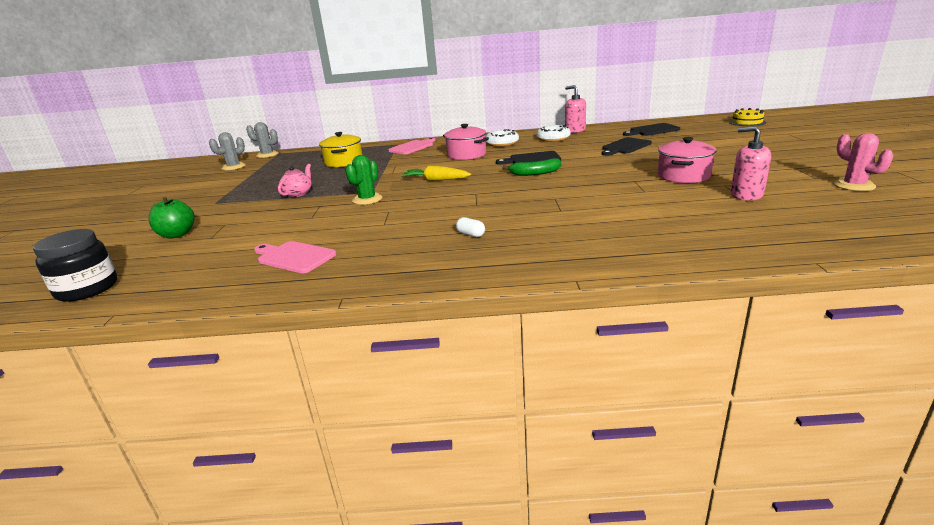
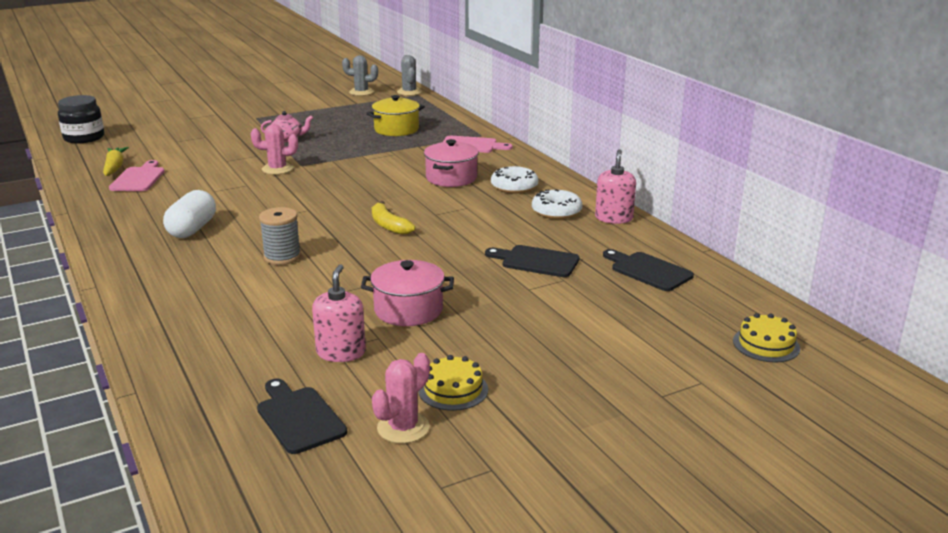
camera: 60 degrees right, 0 degrees up
green apple [149,197,195,238] -> none
green cactus [345,155,382,205] -> pink cactus [251,124,298,175]
yellow carrot [401,166,471,181] -> yellow carrot moved to [103,147,129,176]
white capsule [456,217,485,237] -> white capsule [163,190,216,238], size x2.13
black cutting board [496,151,561,165] -> black cutting board moved to [257,379,347,454]
green banana [502,158,561,176] -> yellow banana [372,201,415,235]
none -> grey spool [259,207,301,265]
none -> yellow cake [418,355,488,411]

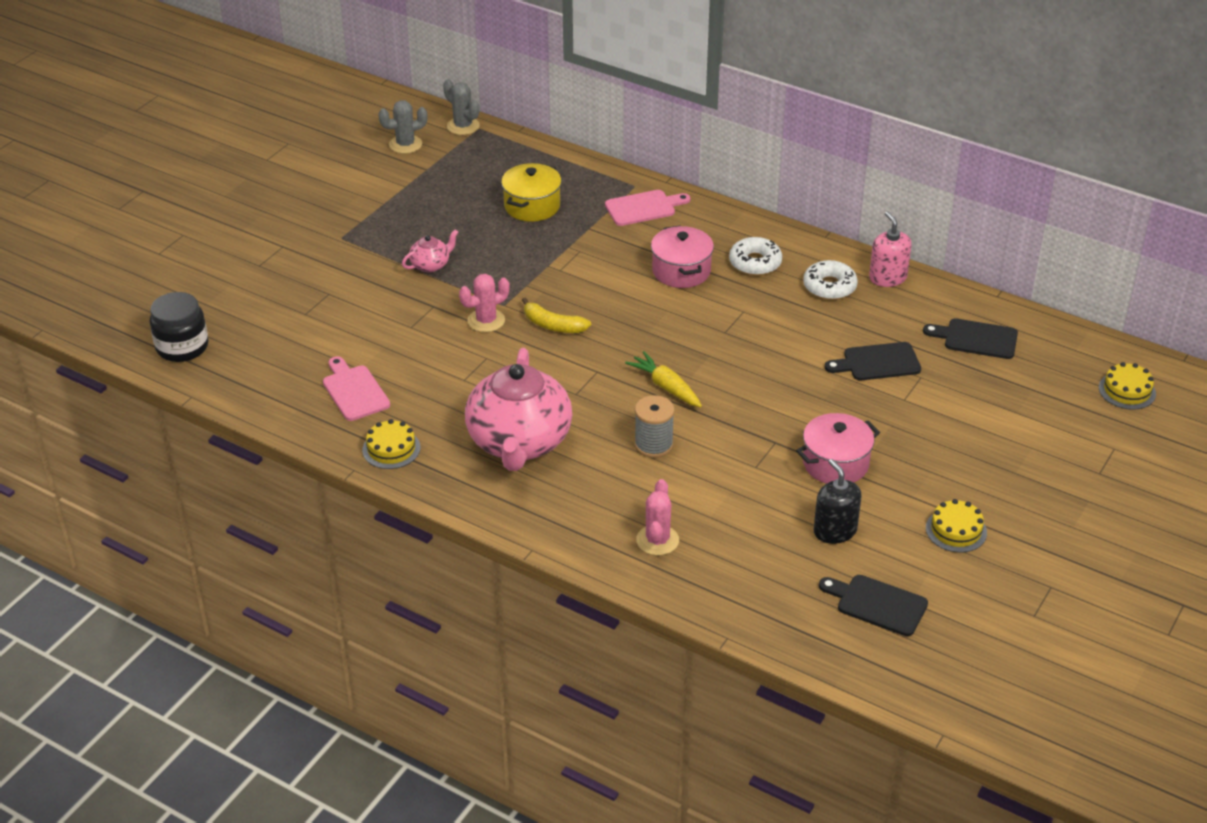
camera: 30 degrees left, 15 degrees up
yellow carrot [103,147,129,176] -> yellow carrot moved to [625,351,702,407]
white capsule [163,190,216,238] -> pink teapot [465,348,572,471]
pink soap dispenser [312,264,366,362] -> black soap dispenser [813,459,862,544]
yellow banana [372,201,415,235] -> yellow banana moved to [522,298,591,333]
pink cactus [372,353,430,444] -> pink cactus moved to [636,479,679,555]
none -> yellow cake [362,419,421,469]

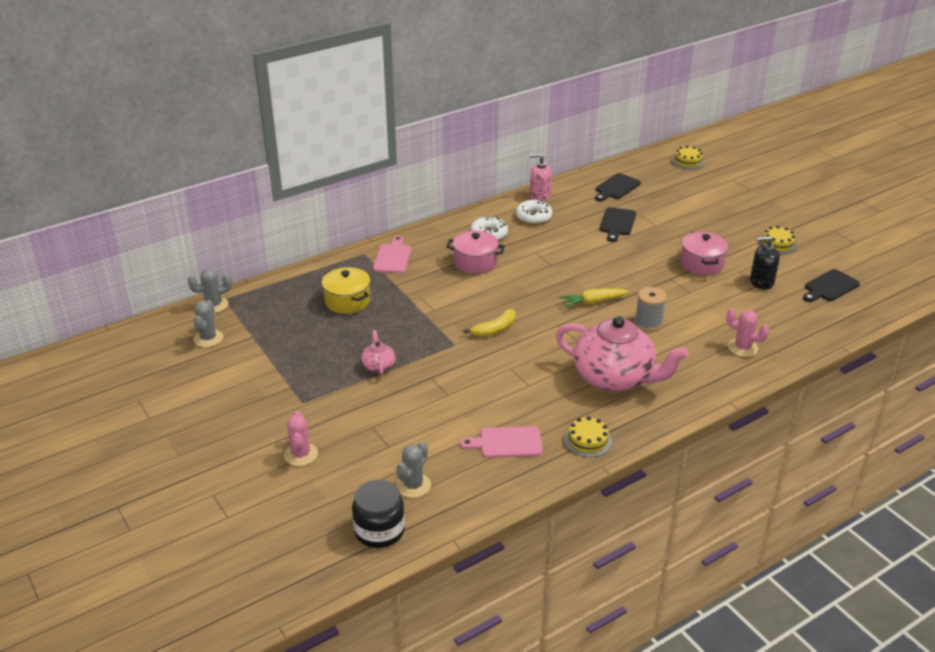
camera: 65 degrees left, 5 degrees down
pink cactus [459,274,510,332] -> pink cactus moved to [284,411,318,466]
none -> grey cactus [396,442,431,498]

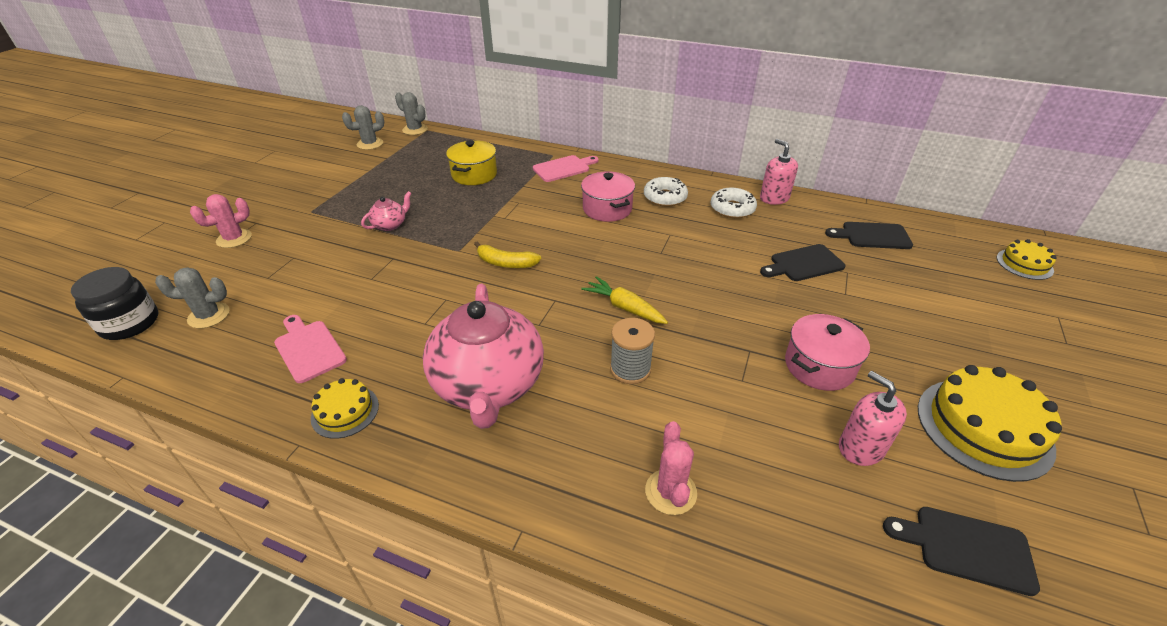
camera: 55 degrees right, 5 degrees up
black soap dispenser [750,236,780,290] -> pink soap dispenser [839,371,907,466]
yellow cake [759,226,797,254] -> yellow cake [918,365,1062,482], size x1.82

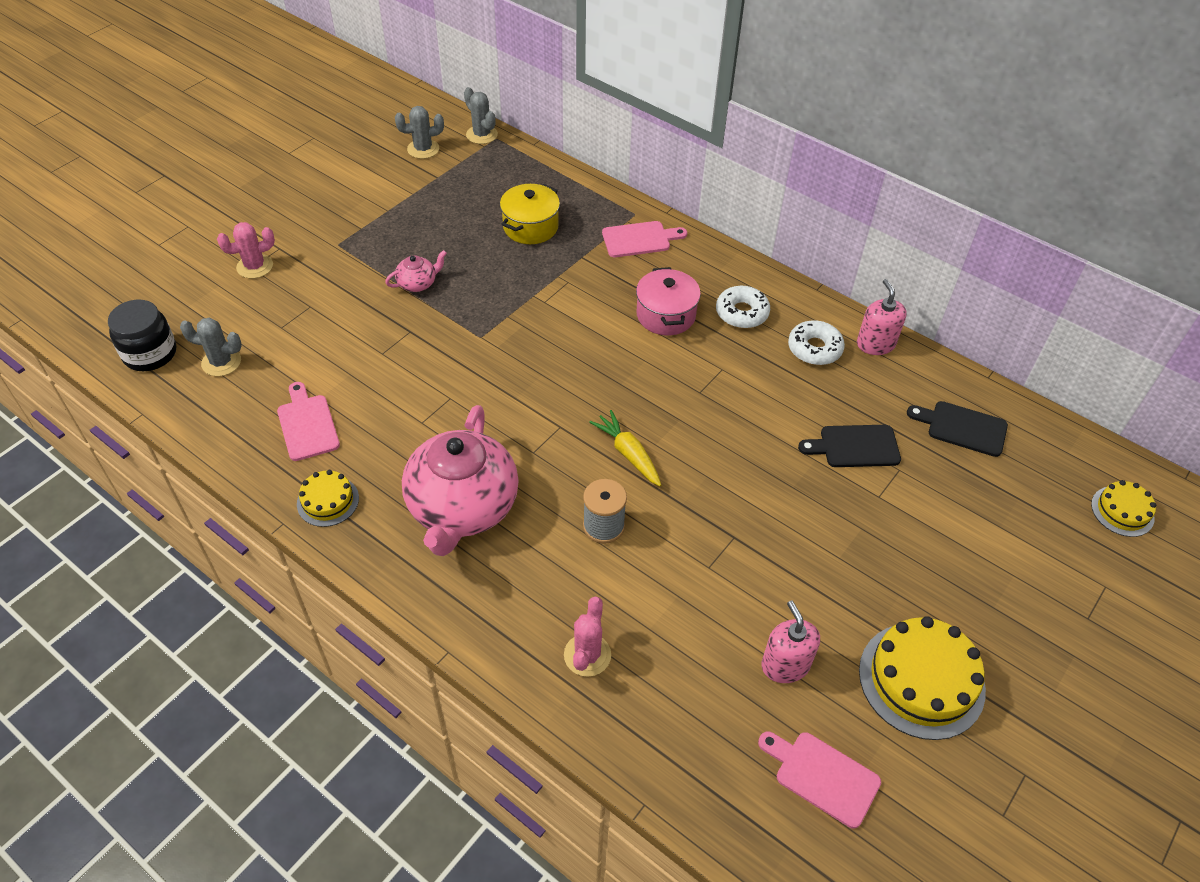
camera: 15 degrees right, 10 degrees up
yellow banana [474,242,541,268] -> none
pink pot [785,314,870,391] -> none
black cutting board [883,507,1040,596] -> pink cutting board [758,731,881,828]

